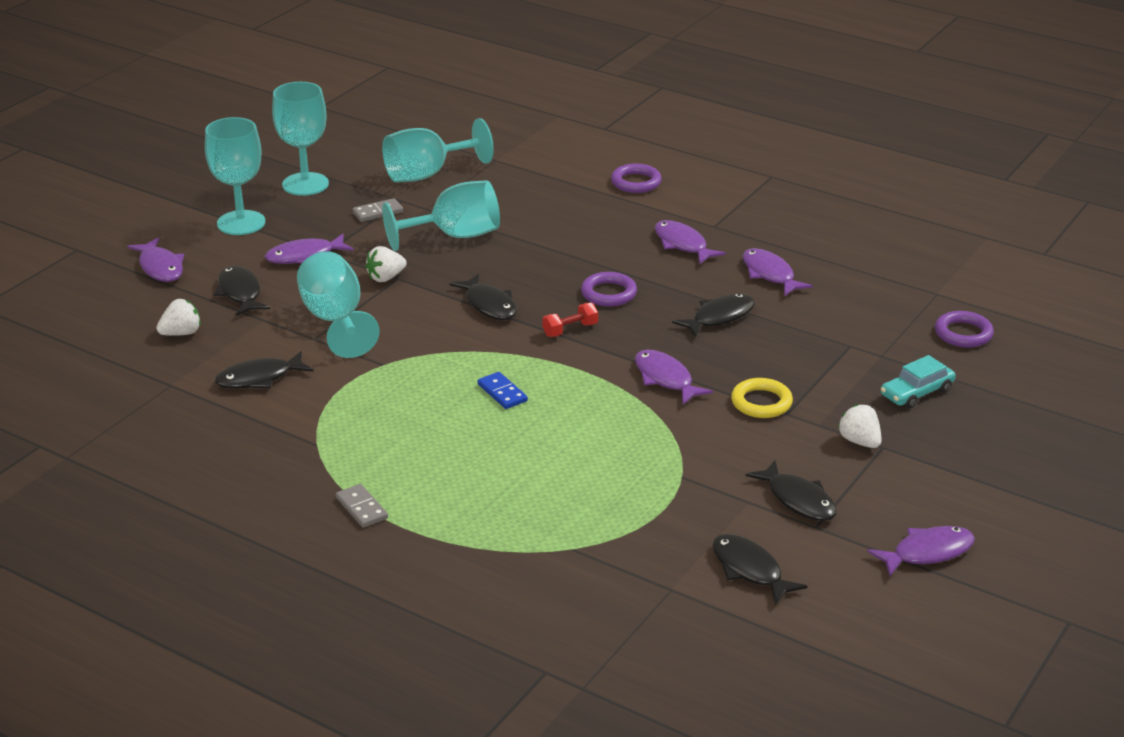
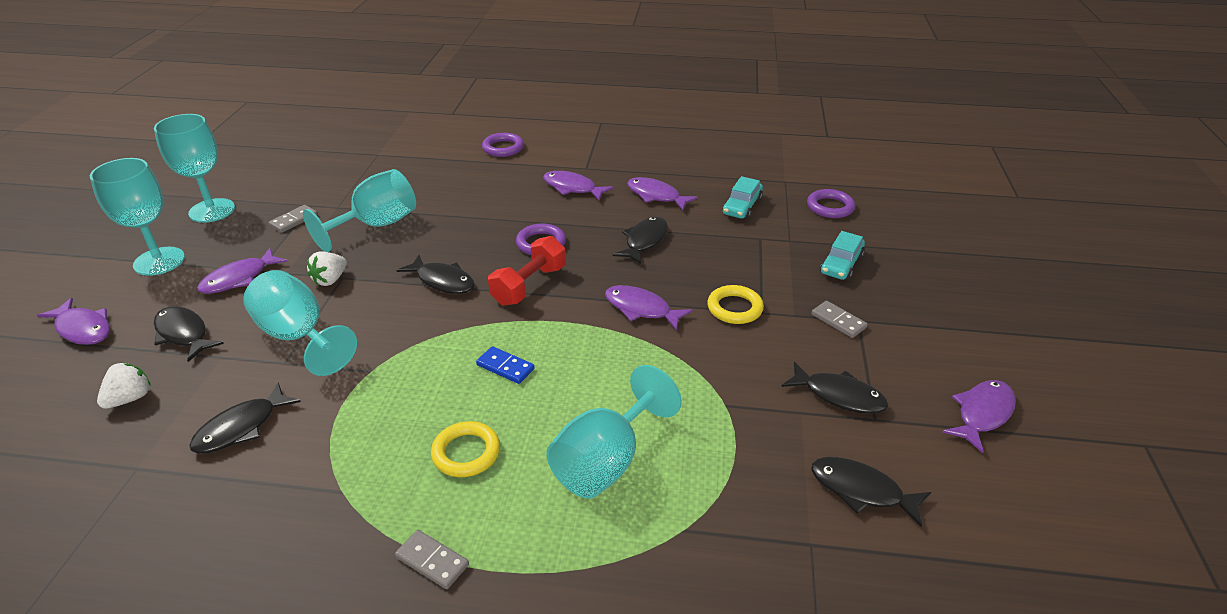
camera: 25 degrees left, 5 degrees up
turquoise goblet [382,118,494,182] -> turquoise goblet moved to [546,365,682,499]
red dumbbell [542,302,598,337] -> red dumbbell [488,236,566,306], size x1.68
white strawberry [838,404,882,448] -> grey domino [811,301,868,338]
none -> yellow ring [431,421,500,477]
none -> turquoise car [722,176,763,219]

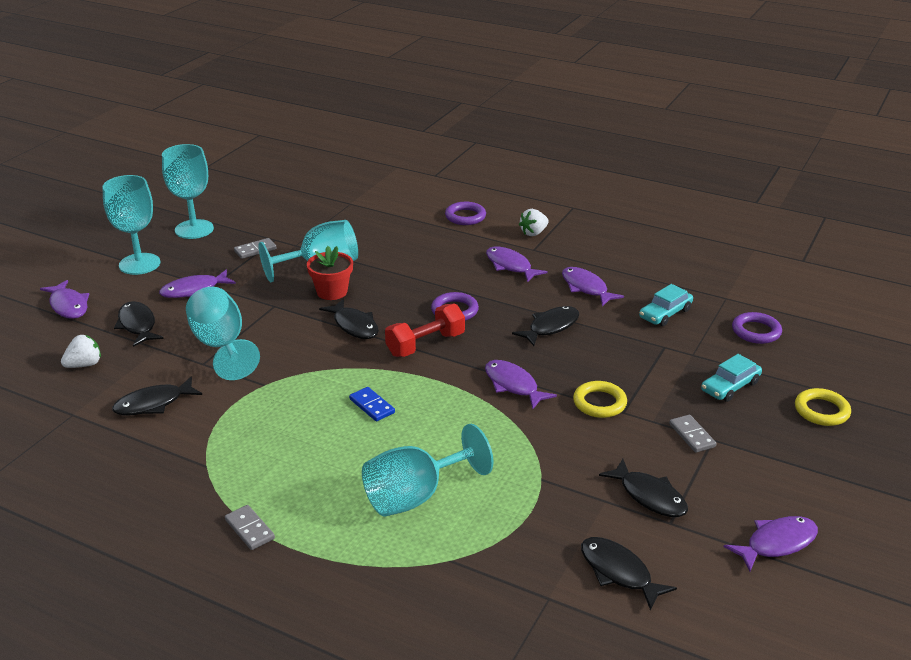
camera: 20 degrees right, 5 degrees down
white strawberry [307,251,347,286] -> white strawberry moved to [519,209,549,236]
yellow ring [431,421,500,477] -> yellow ring moved to [795,388,851,426]
none -> red flower pot [307,246,353,300]

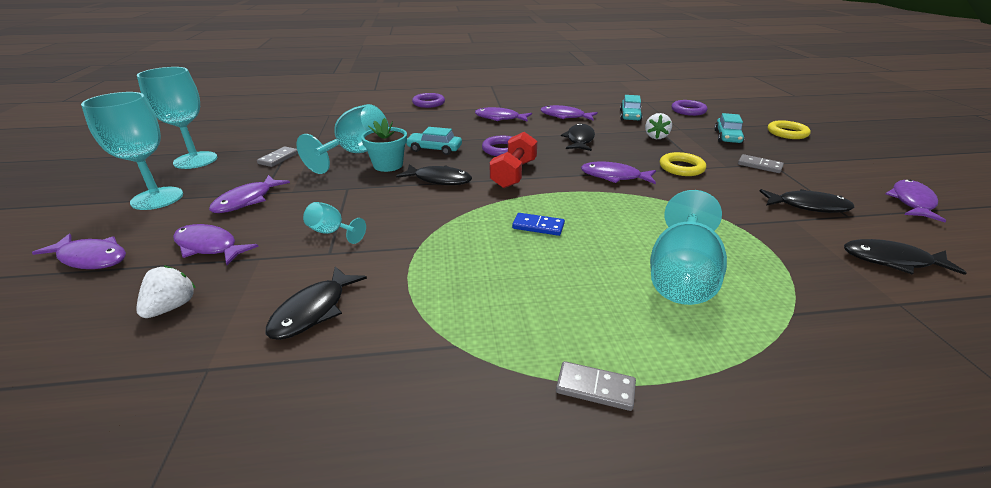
camera: 35 degrees left, 0 degrees up
black fish [114,301,164,347] -> purple fish [173,224,259,265]
turquoise goblet [186,287,260,380] -> turquoise goblet [303,202,366,244], size x0.51
red flower pot [307,246,353,300] -> turquoise flower pot [361,118,407,172]
white strawberry [519,209,549,236] -> white strawberry moved to [645,113,672,139]
none -> turquoise car [406,127,462,155]

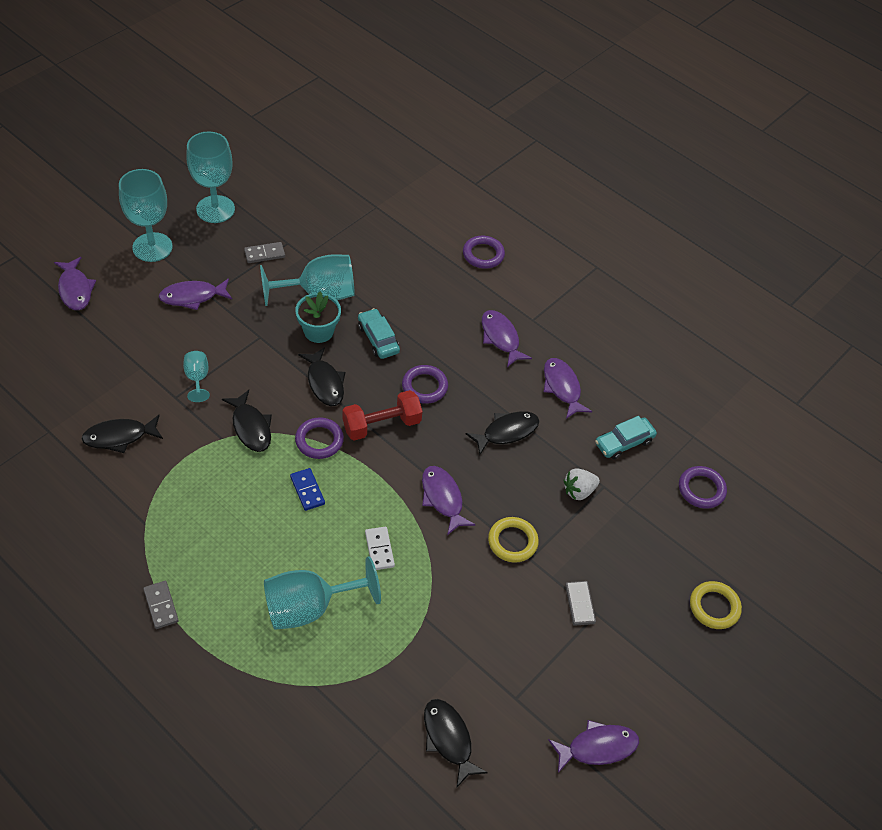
camera: 45 degrees right, 20 degrees up
white strawberry [136,266,196,318] -> none
purple fish [173,224,259,265] -> none
turquoise car [714,113,745,144] -> none
black fish [760,189,854,213] -> black fish moved to [222,390,272,452]
none -> purple ring [295,417,344,459]
none -> white domino [365,527,395,570]

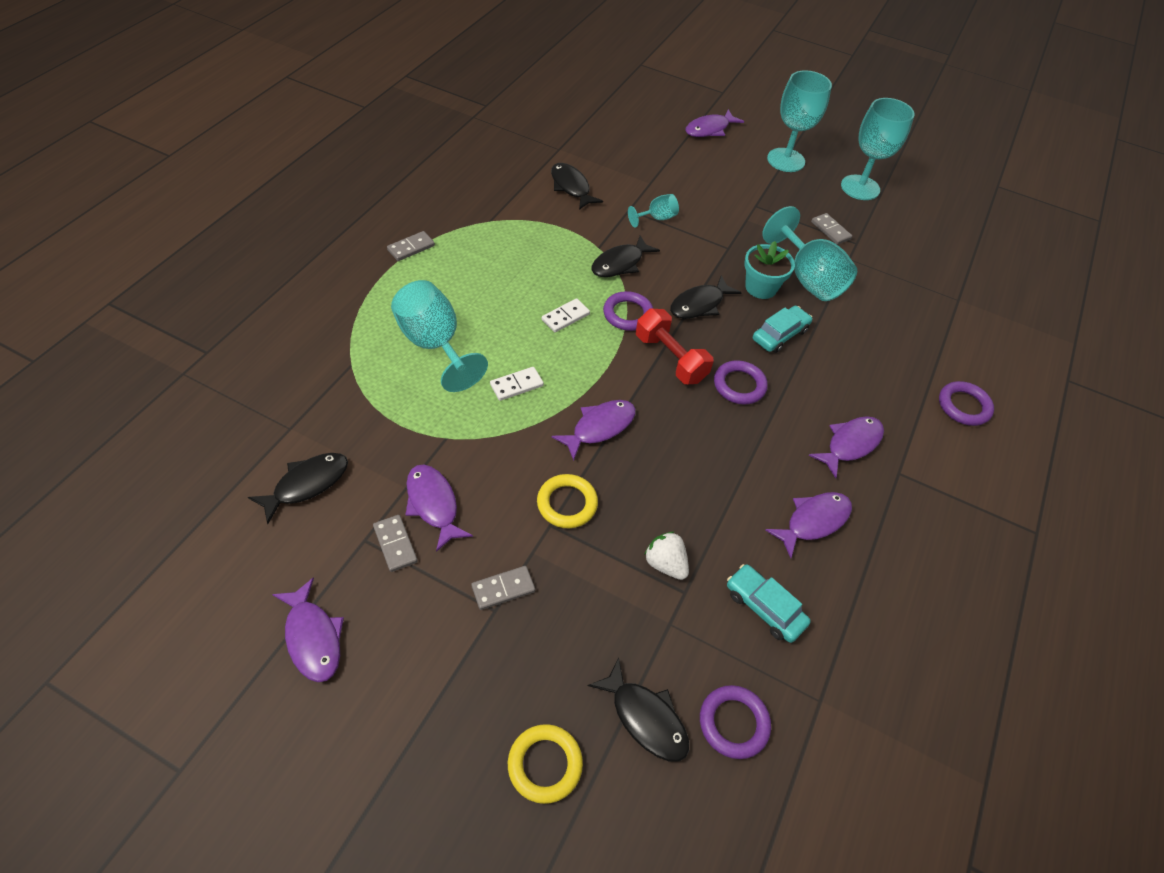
camera: 75 degrees right, 0 degrees up
purple fish [159,278,232,310] -> purple fish moved to [406,464,473,552]
blue domino [290,468,325,511] -> white domino [542,298,590,332]
black fish [466,411,540,455] -> black fish moved to [588,657,689,762]
none -> grey domino [373,515,417,572]

